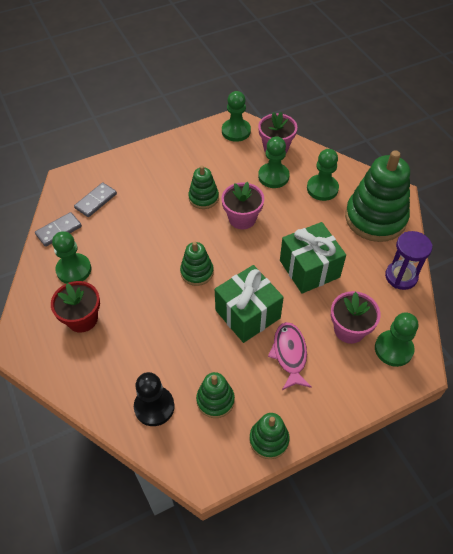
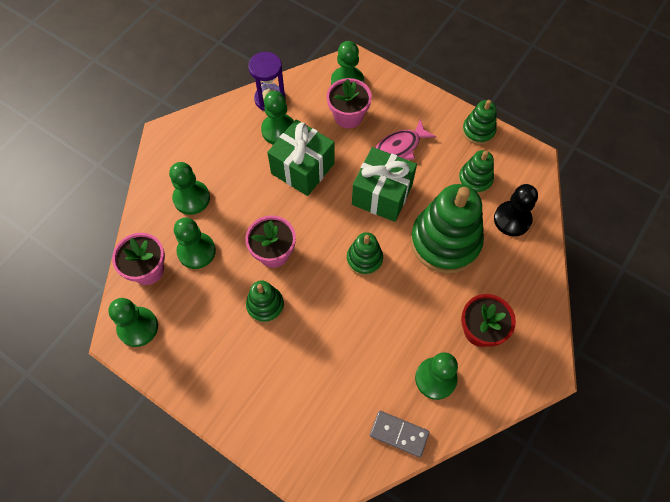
camera: 120 degrees left, 10 degrees up
grey domino [74,182,117,217] -> none
green stacking toy [345,150,410,242] -> green stacking toy moved to [410,184,484,273]
none -> green pawn [261,91,294,145]

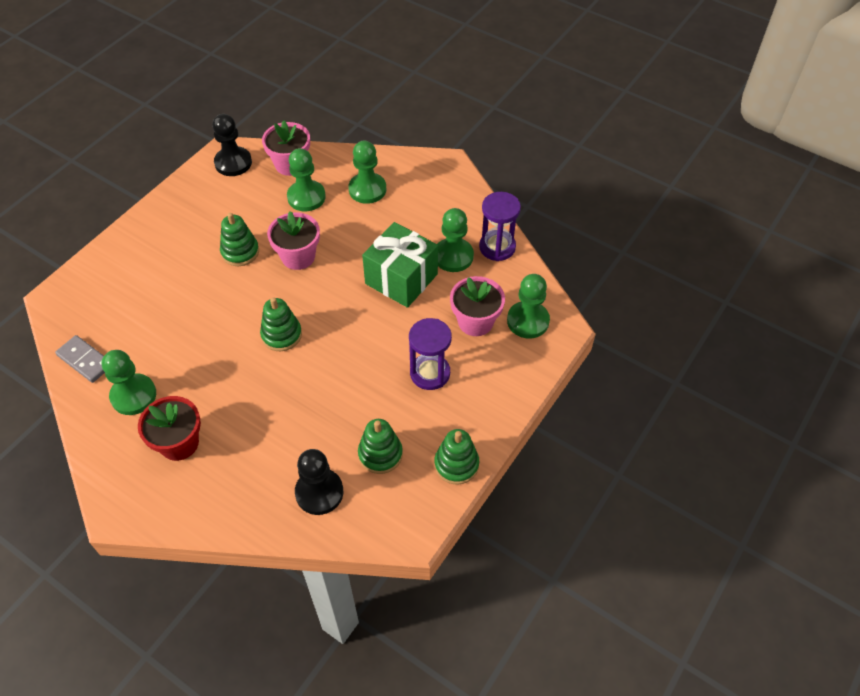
camera: 90 degrees right, 10 degrees down
green pawn [108,298,158,347] -> black pawn [212,114,252,176]
green gift [352,147,417,222] -> none
grey domino [370,411,430,457] -> grey domino turned 75 degrees counterclockwise [55,335,105,383]
pink fish [375,119,436,160] -> purple hourglass [409,318,452,390]
green stacking toy [410,184,484,273] -> none

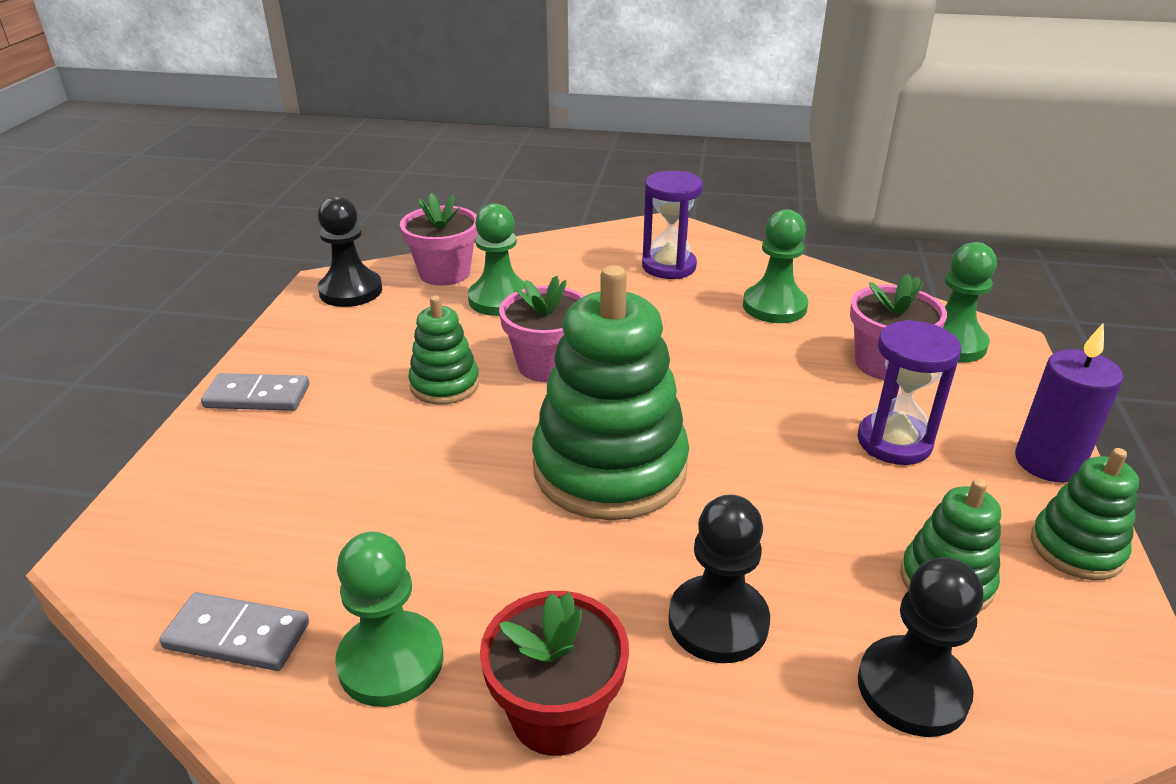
camera: 25 degrees left, 20 degrees down
green stacking toy [260,297,302,351] -> green stacking toy [532,265,689,520], size x1.97
green pawn [348,141,386,204] -> none
green gift [362,222,438,308] -> none
purple hourglass [479,192,521,261] -> purple hourglass moved to [642,171,703,279]
none -> grey domino [201,373,309,411]
none -> black pawn [668,495,770,663]
none -> purple candle [1015,323,1123,483]

